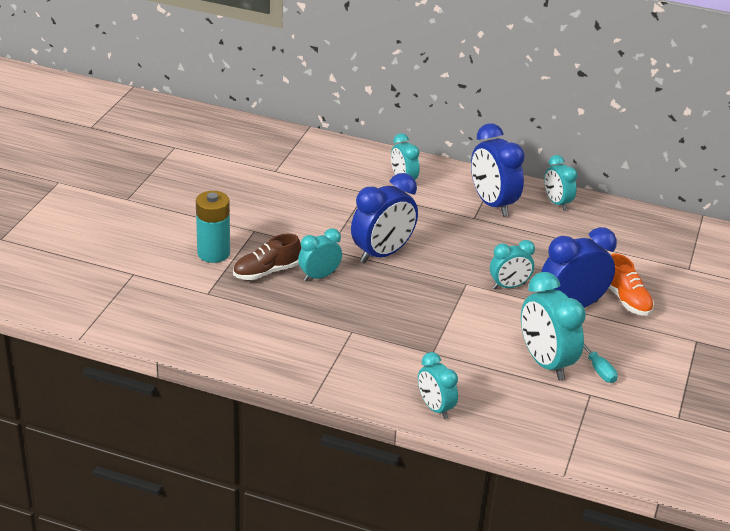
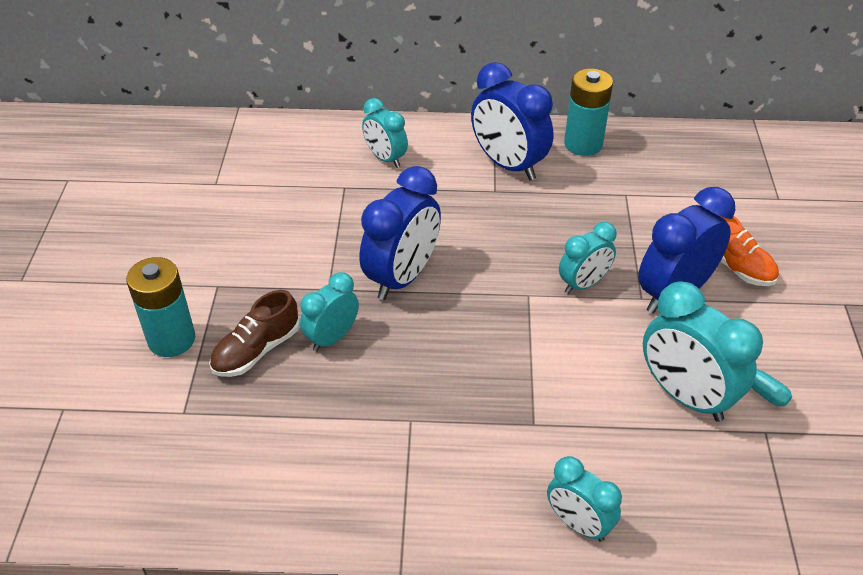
camera: 15 degrees left, 10 degrees up
turquoise clock [544,155,577,211] -> turquoise battery [564,69,613,156]

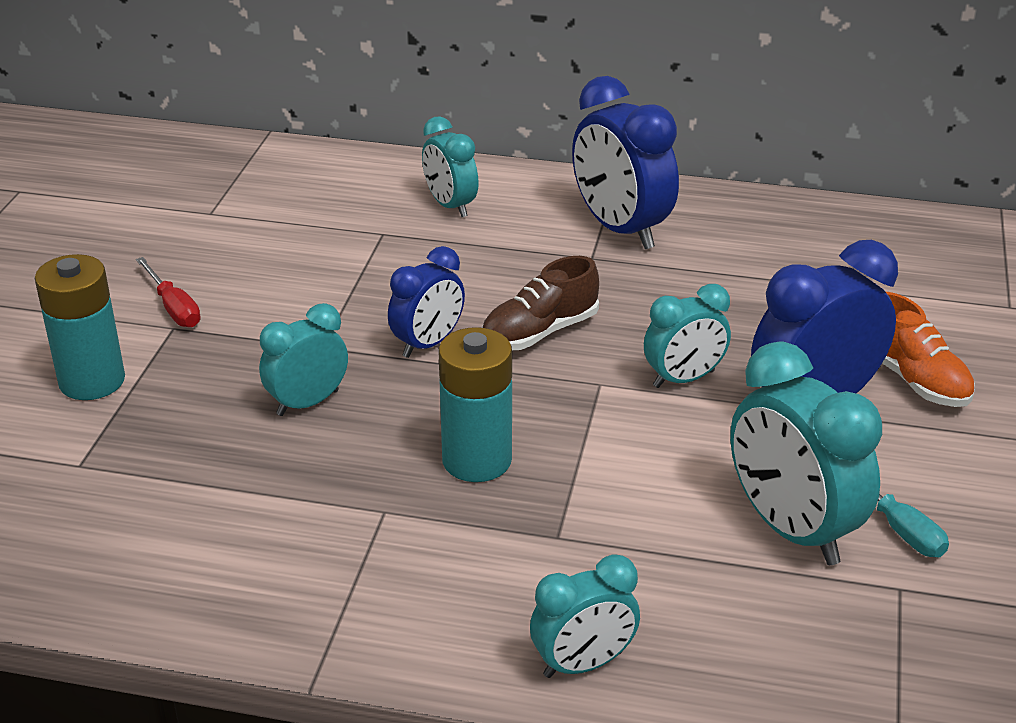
camera: 10 degrees right, 10 degrees down
brown shoe [209,290,300,377] -> brown shoe moved to [482,256,599,350]
blue clock [359,166,441,300] -> blue clock [388,246,465,358], size x0.60
turquoise clock [547,456,622,542] -> turquoise clock turned 75 degrees counterclockwise [530,555,640,678]
turquoise battery [564,69,613,156] -> turquoise battery moved to [438,327,512,482]
none -> red screwdriver [136,257,201,328]

